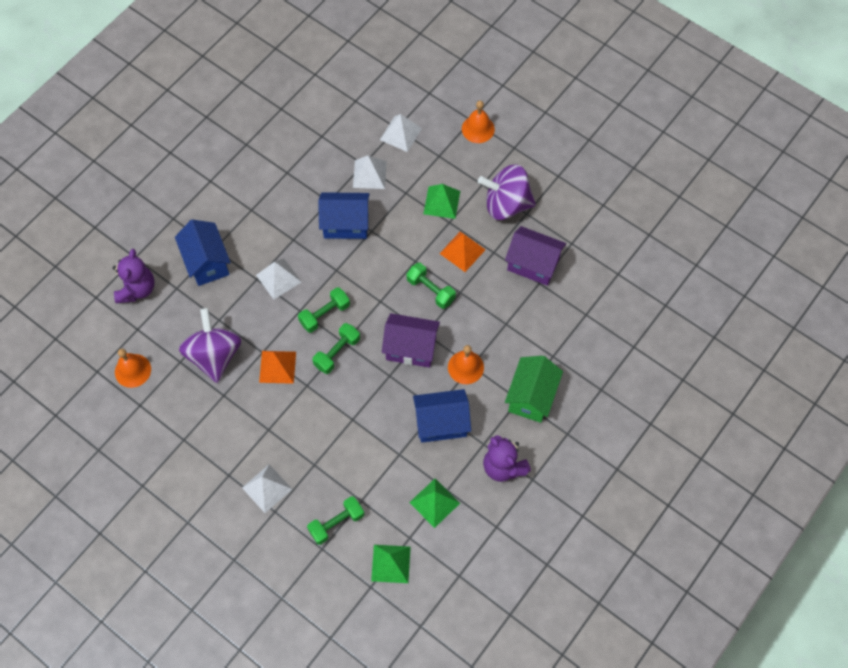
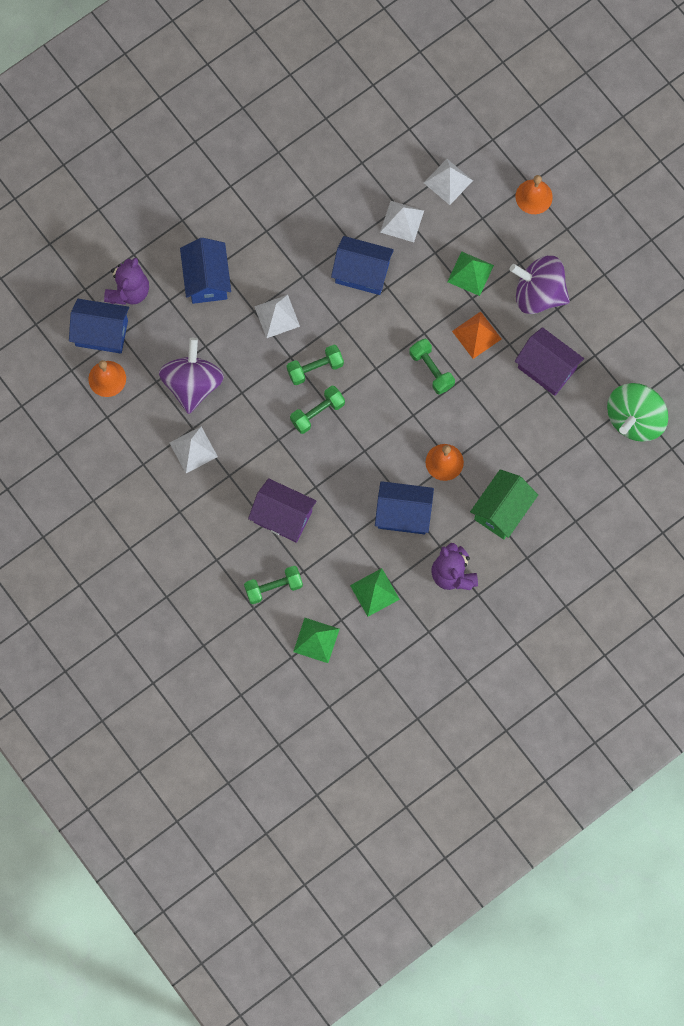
camera: 15 degrees right, 10 degrees up
white pyramid [242,464,292,513] -> white pyramid moved to [170,427,218,473]
orange pyramid [259,351,296,384] -> none
purple house [382,313,440,368] -> purple house moved to [248,478,317,543]
none -> blue house [69,299,129,354]
none -> green spinning top [607,383,668,442]

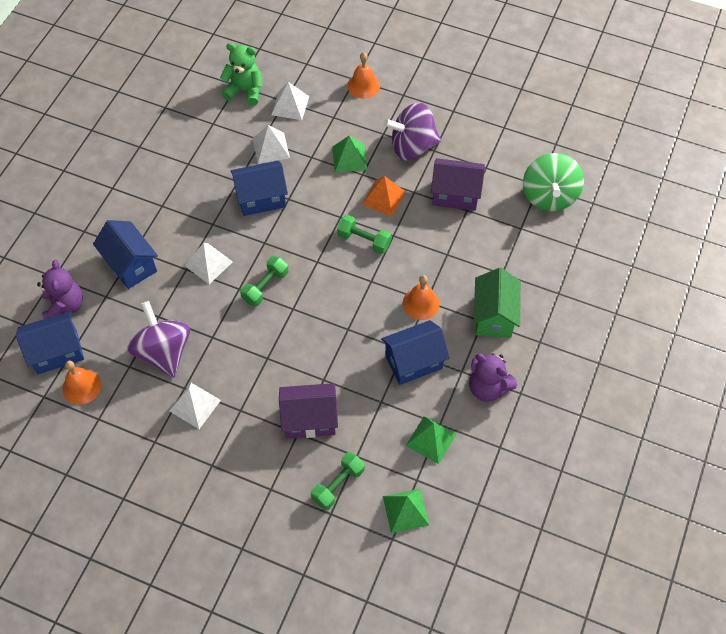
camera: 30 degrees left, 15 degrees down
green dumbbell [290,386,345,434] -> none
none -> green teddy bear [220,43,263,106]

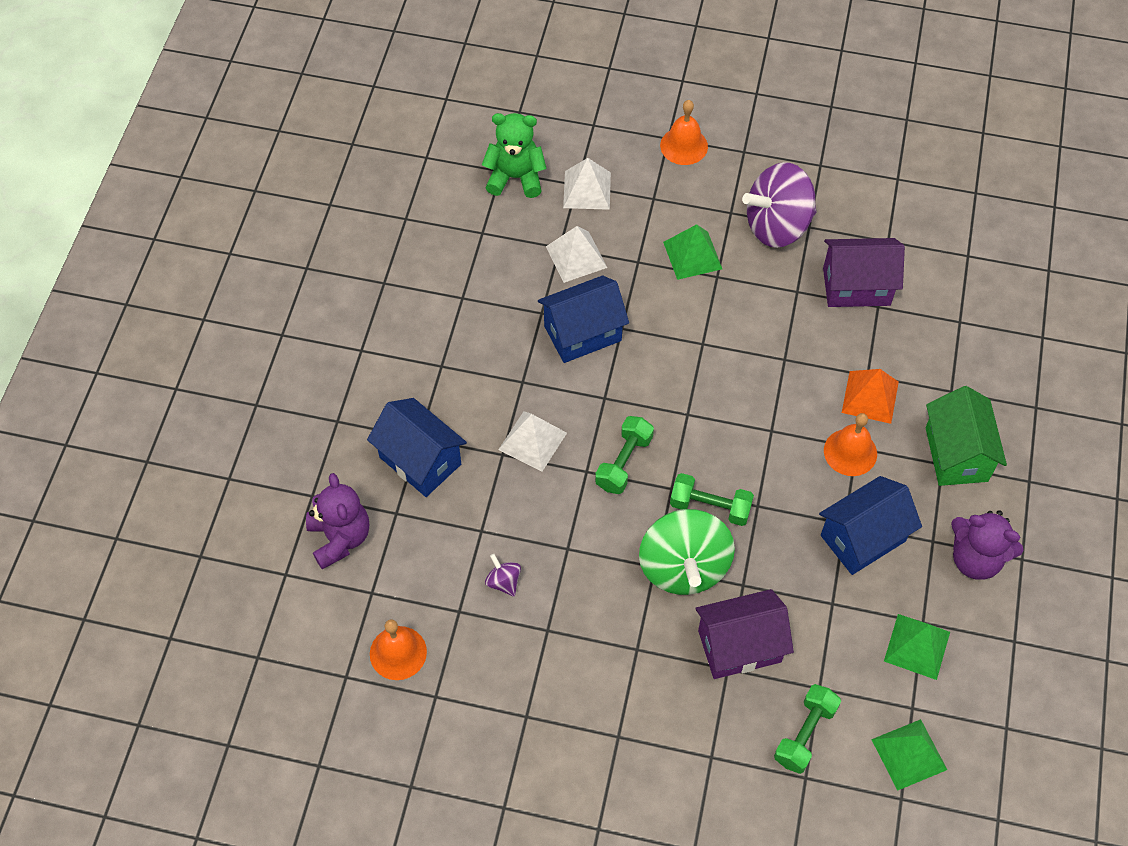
camera: 10 degrees left, 0 degrees up
blue house [16,311,84,374] -> none
purple spinning top [127,301,190,378] -> purple spinning top [485,554,521,597], size x0.42
white pyramid [169,383,221,429] -> none
green dumbbell [337,215,391,254] -> green dumbbell moved to [670,473,754,526]
orange pyramid [362,176,406,216] -> orange pyramid moved to [842,369,899,424]
green spinning top [523,153,584,211] -> green spinning top moved to [639,509,735,595]

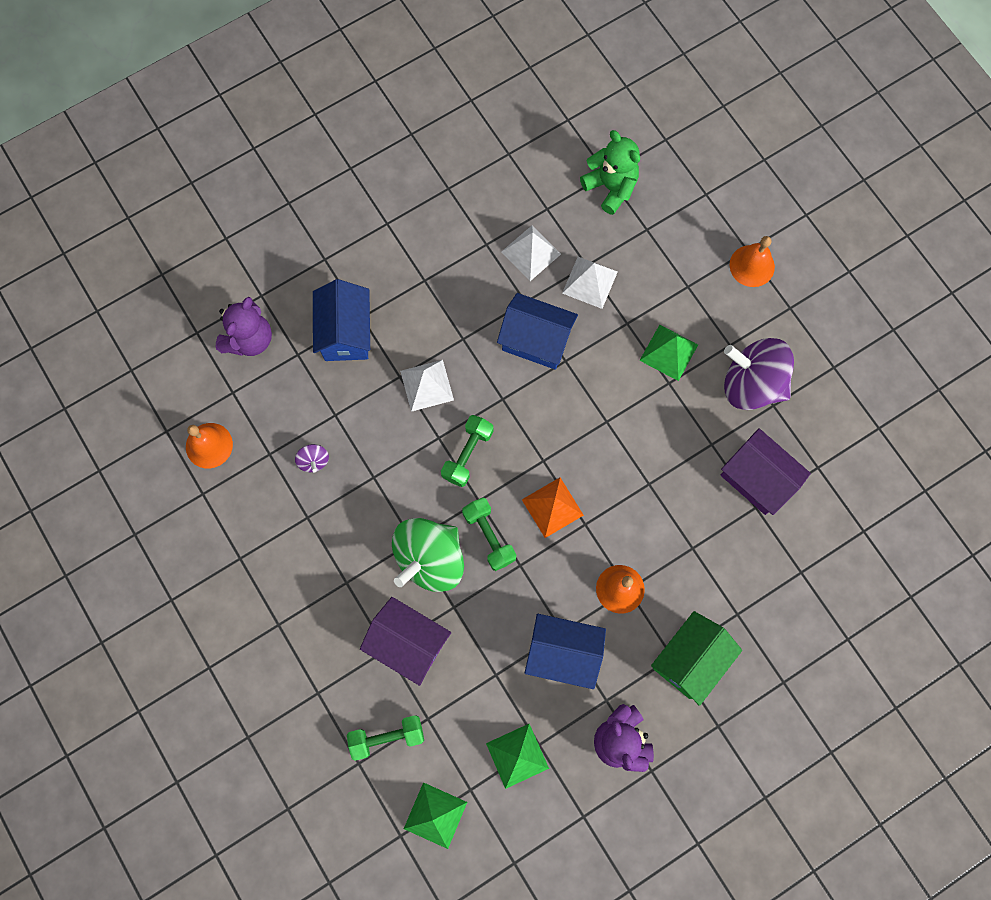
camera: 45 degrees right, 15 degrees up
purple spinning top [485,554,521,597] -> purple spinning top turned 150 degrees clockwise [295,444,329,472]
white pyramid [563,158,611,210] -> white pyramid moved to [501,226,561,281]
green dumbbell [595,416,654,494] -> green dumbbell turned 45 degrees counterclockwise [441,415,493,487]
orange pyramid [842,369,899,424] -> orange pyramid moved to [522,478,584,538]

